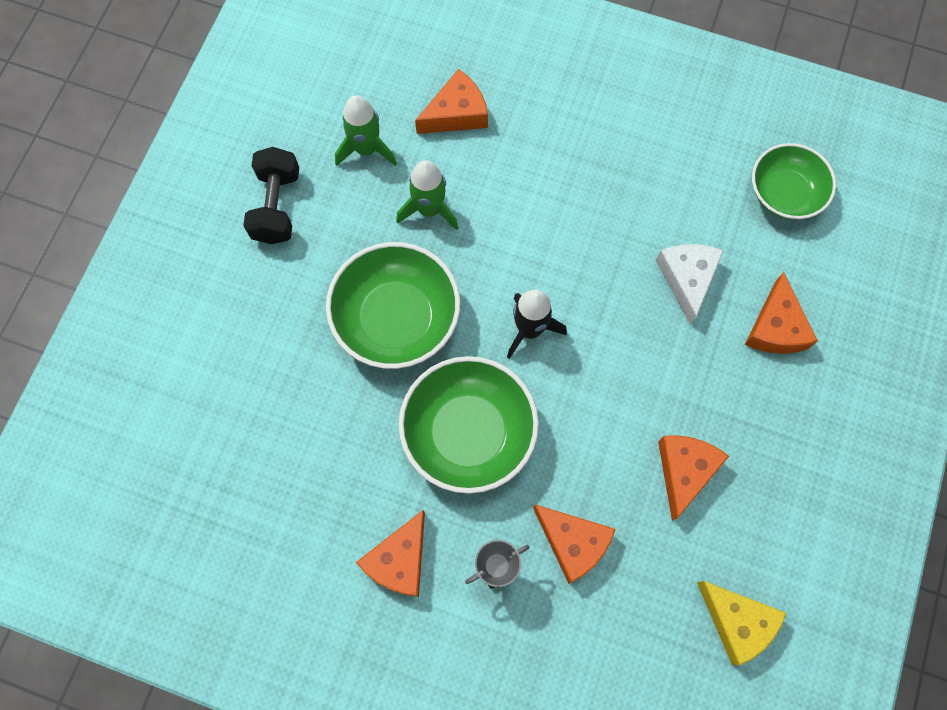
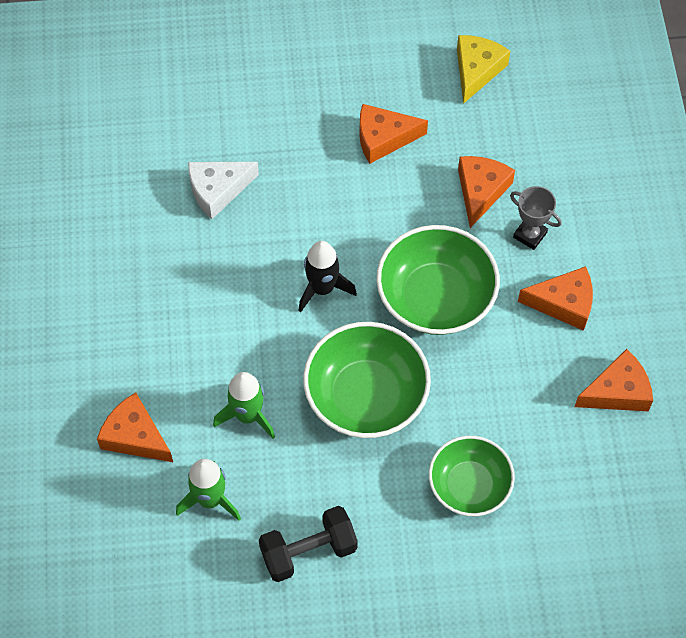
camera: 115 degrees left, 10 degrees down
orange cheese [745,272,818,354] -> orange cheese moved to [575,349,653,412]
green bowl [752,143,836,219] -> green bowl moved to [429,436,515,516]

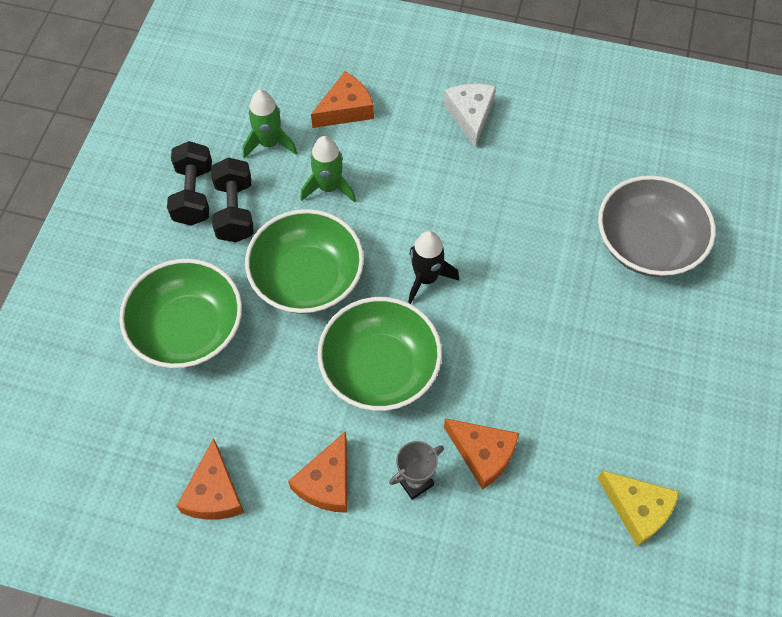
camera: 110 degrees right, 0 degrees up
white cheese [188,162,259,219] -> white cheese moved to [444,84,496,148]
orange cheese [359,104,428,164] -> none
green bowl [429,436,515,516] -> green bowl [119,259,242,368], size x1.51
none -> black dumbbell [211,157,254,242]
none -> grey bowl [598,175,716,277]

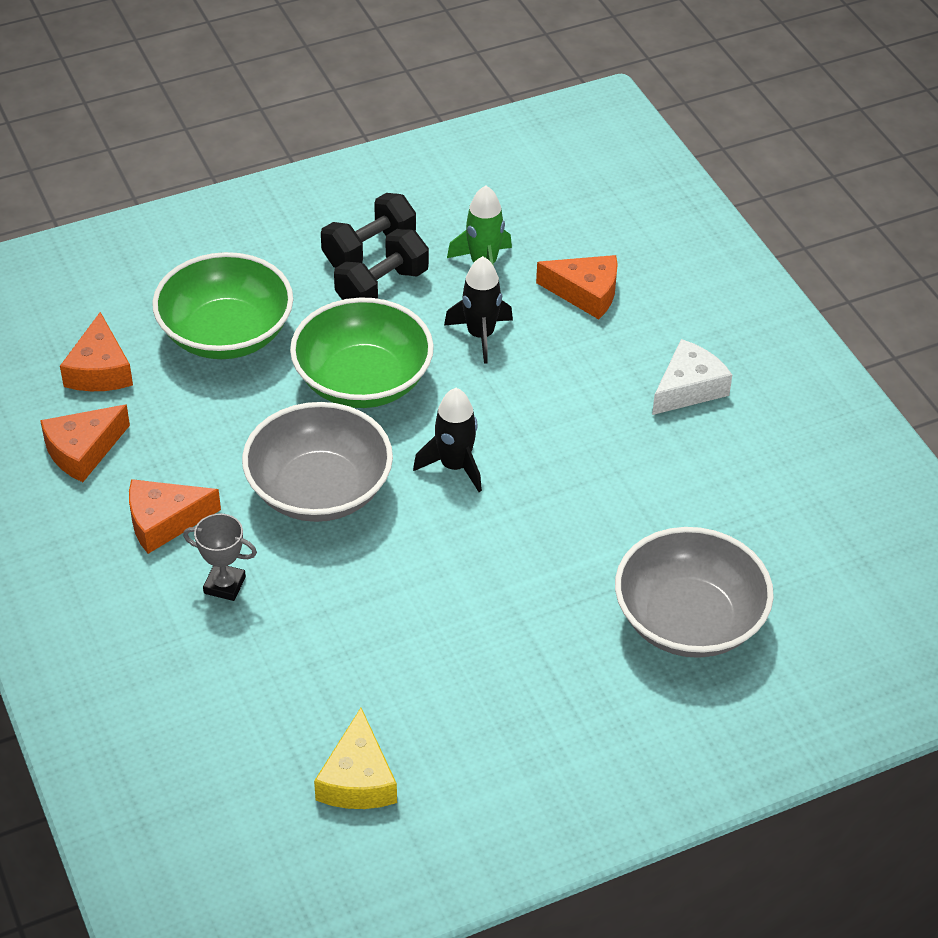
camera: 50 degrees right, 15 degrees down
green rocket [300,136,356,203] -> black rocket [444,256,513,364]
green bowl [318,297,442,411] -> grey bowl [242,402,393,522]
orange cheese [444,418,519,490] -> orange cheese moved to [60,312,133,391]

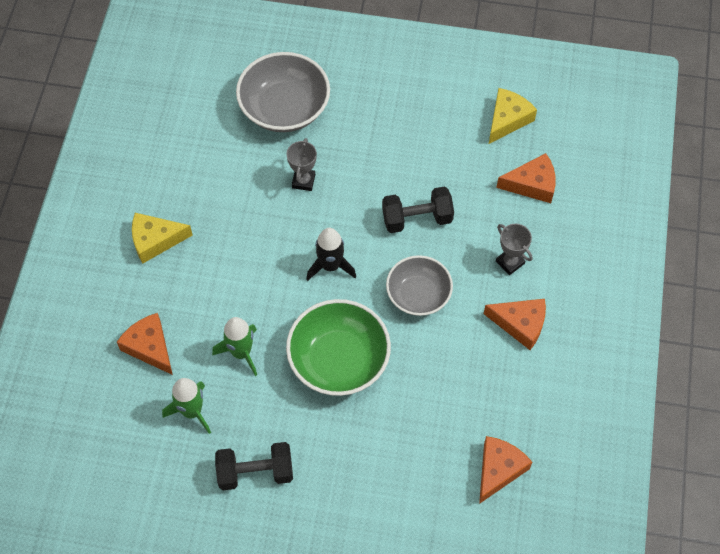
camera: 145 degrees left, 15 degrees up
orange cheese [40,404,130,482] -> orange cheese moved to [496,153,556,203]
green bowl [152,252,293,359] -> none
grey bowl [242,402,393,522] -> grey bowl [386,255,453,316], size x0.66
black dumbbell [334,229,429,300] -> black dumbbell moved to [382,186,454,233]
black rocket [444,256,513,364] -> green rocket [212,317,257,376]
white cheese [652,339,732,415] -> yellow cheese [132,213,193,264]
none -> grey trophy [286,138,317,191]

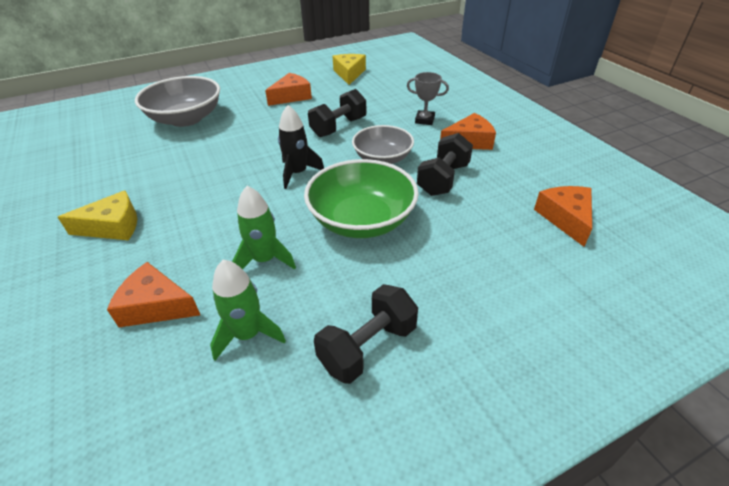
camera: 35 degrees left, 20 degrees down
yellow cheese [132,213,193,264] -> yellow cheese turned 150 degrees counterclockwise [58,190,137,240]
grey trophy [286,138,317,191] -> none
orange cheese [496,153,556,203] -> orange cheese moved to [265,73,312,106]
none -> black dumbbell [417,133,473,196]

